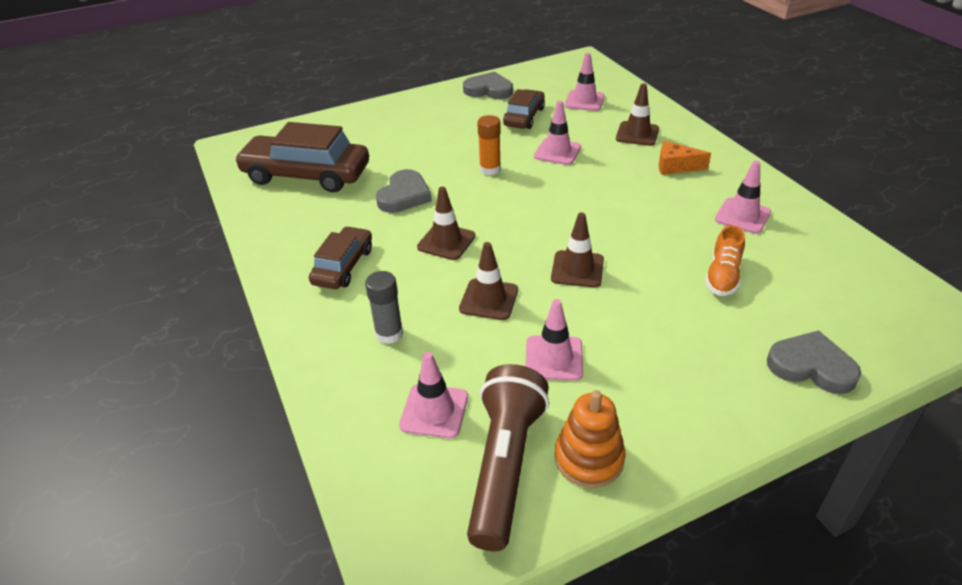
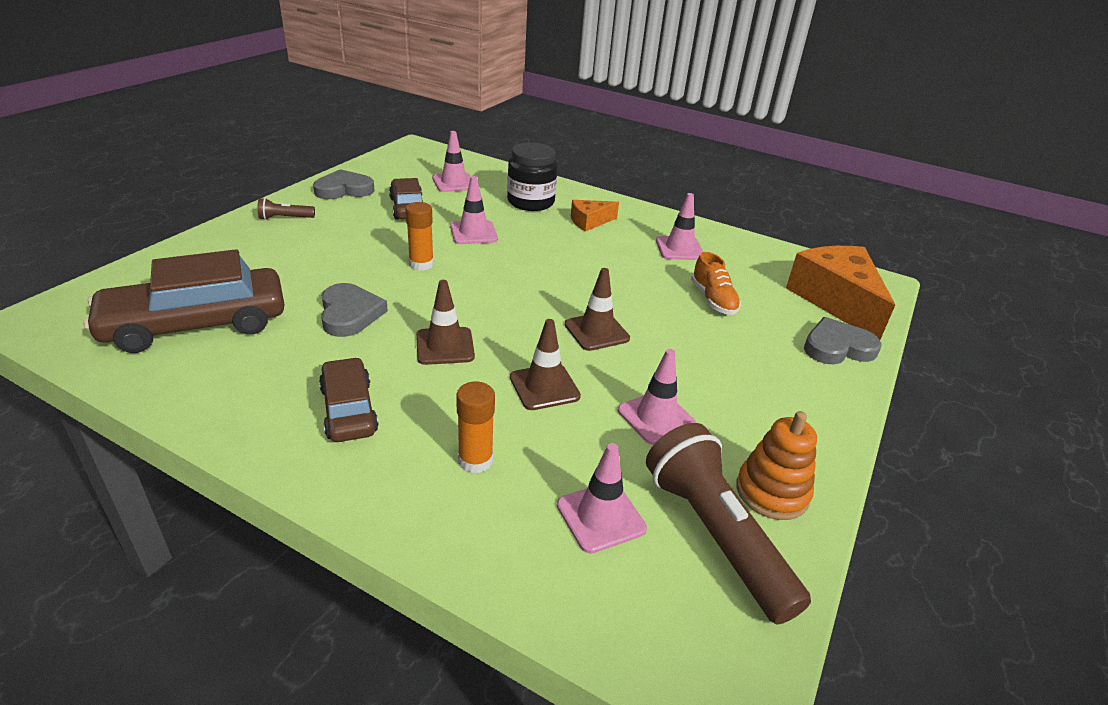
camera: 40 degrees left, 5 degrees down
grey glue stick [365,271,403,344] -> orange glue stick [456,382,495,473]
brown traffic cone [616,83,659,146] -> black jar [507,143,557,211]
none -> brown flashlight [258,198,315,220]
none -> orange cheese [786,246,895,340]

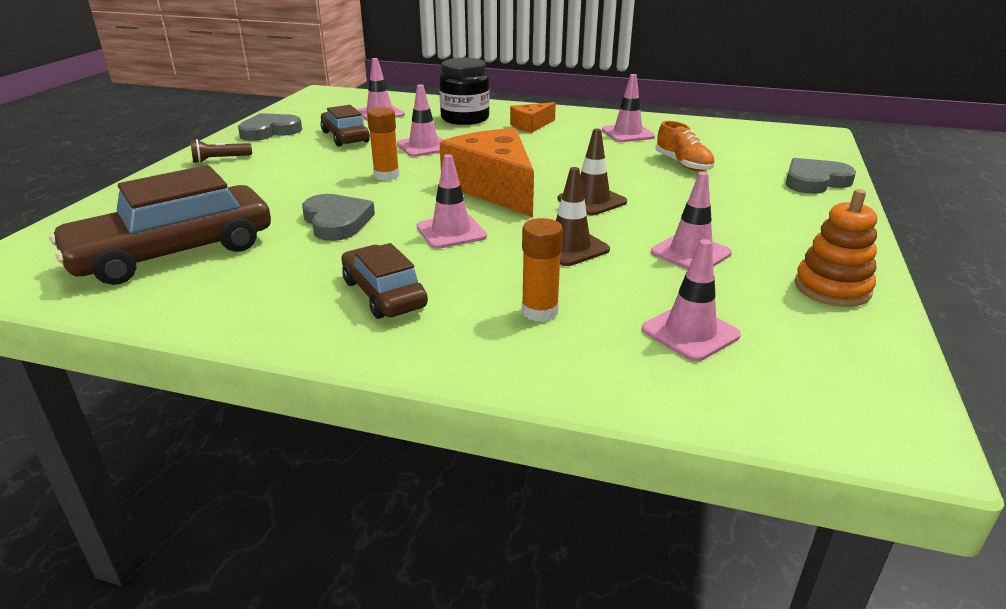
camera: 10 degrees left, 5 degrees down
brown traffic cone [416,280,475,365] -> pink traffic cone [417,154,487,249]
brown flashlight [646,423,811,624] -> none
orange cheese [786,246,895,340] -> orange cheese moved to [440,128,534,217]

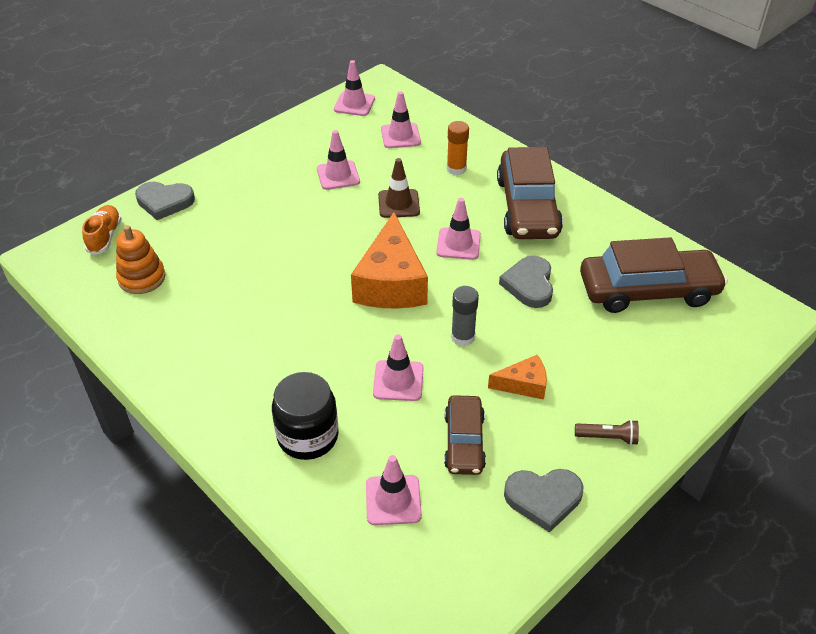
camera: 150 degrees left, 15 degrees up
brown car [341,243,428,319] -> brown car [497,147,563,239], size x1.75
orange glue stick [367,107,400,181] -> grey glue stick [451,286,479,346]
orange cheese [510,102,556,133] -> orange cheese moved to [488,355,547,400]
brown traffic cone [558,129,627,215] -> none
pink traffic cone [602,74,655,142] -> pink traffic cone moved to [334,60,375,116]
orange shoe [655,121,715,171] -> orange shoe moved to [82,205,122,255]
orange stacking toy [795,189,877,307] -> orange stacking toy moved to [116,225,166,294]

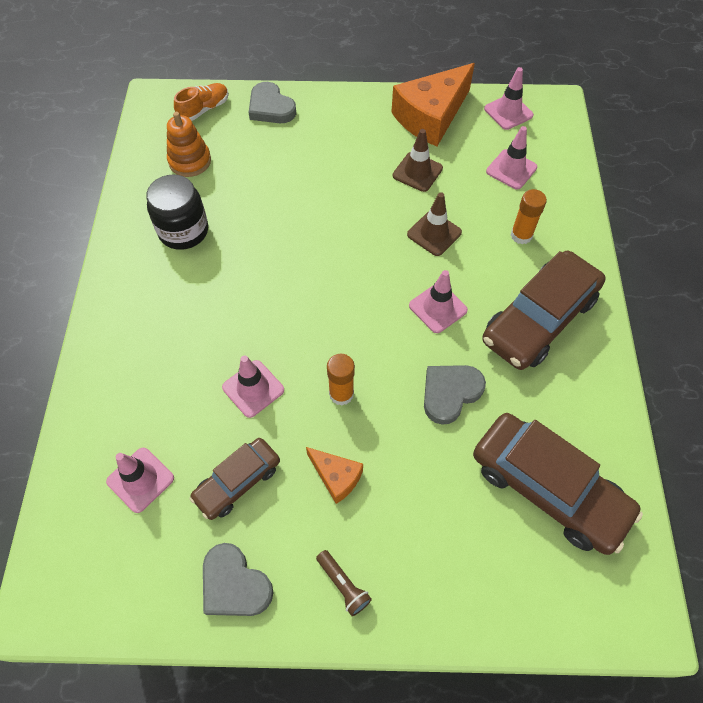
camera: 45 degrees right, 15 degrees up
black jar [272,372,339,460] -> black jar moved to [146,174,208,250]
pink traffic cone [317,130,360,190] -> brown traffic cone [393,129,443,192]
orange cheese [351,212,428,309] -> orange cheese moved to [391,63,475,146]
grey glue stick [451,286,479,346] -> orange glue stick [327,354,355,405]

